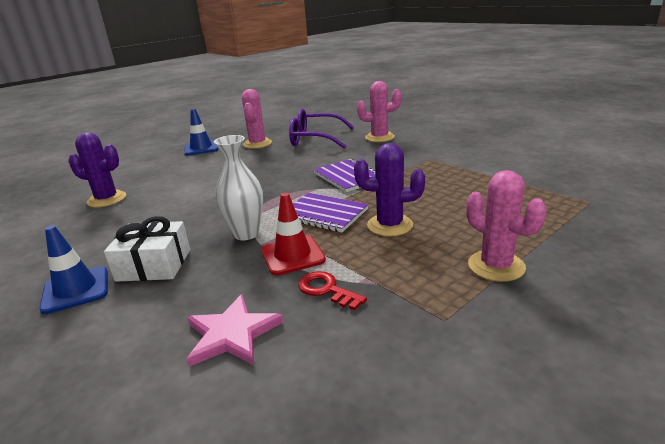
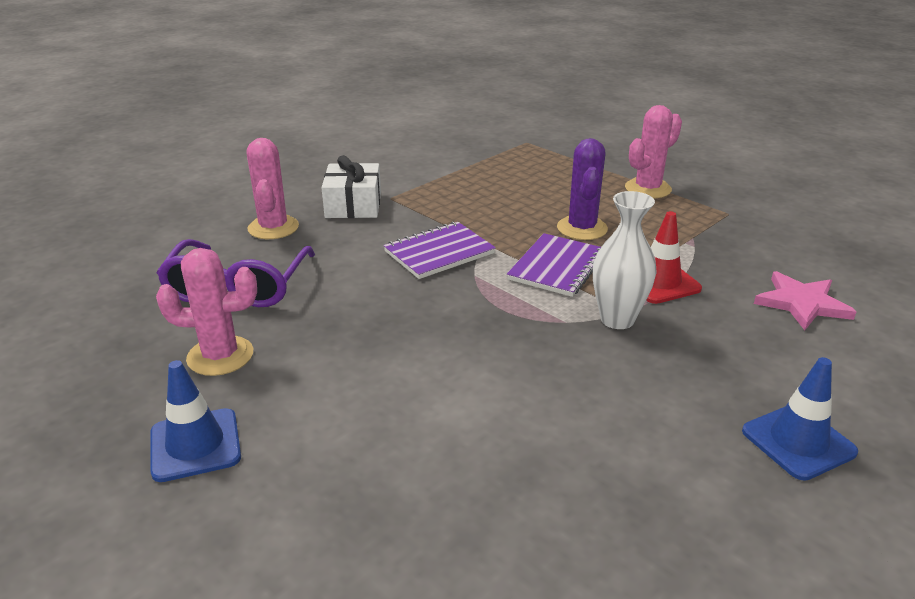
camera: 95 degrees left, 5 degrees up
purple cactus [68,132,126,207] -> none
white gift [104,216,190,282] -> white gift moved to [322,155,381,218]
red key [298,271,367,310] -> none

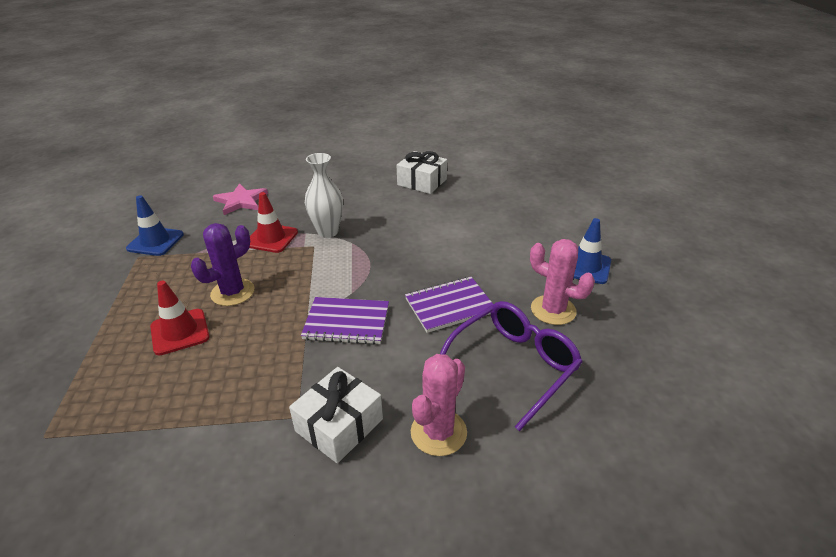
camera: 140 degrees left, 5 degrees up
purple notebook [507,233,601,297] -> purple notebook moved to [405,277,494,333]
pink cactus [625,105,682,198] -> none
blue traffic cone [742,357,858,481] -> blue traffic cone moved to [126,195,184,256]
none -> red traffic cone [150,281,210,355]
none -> white gift [397,151,447,194]

